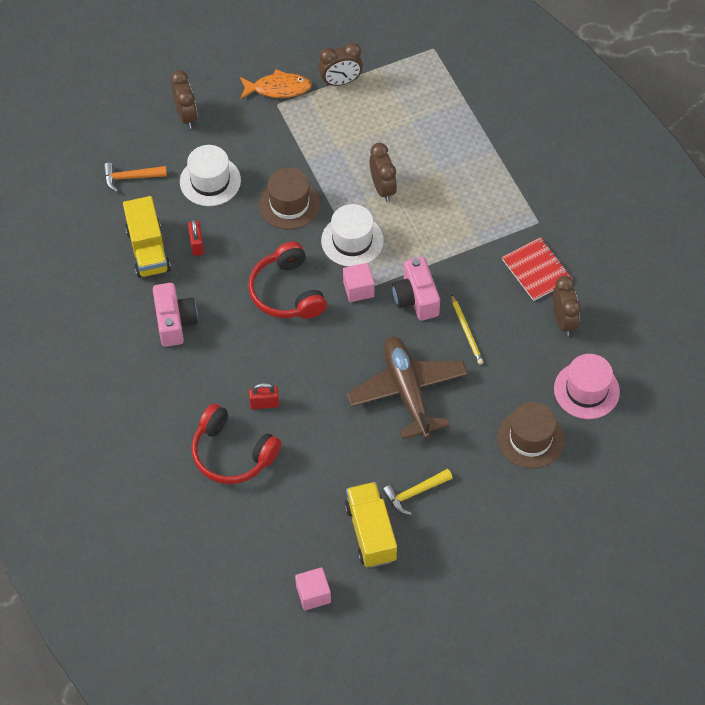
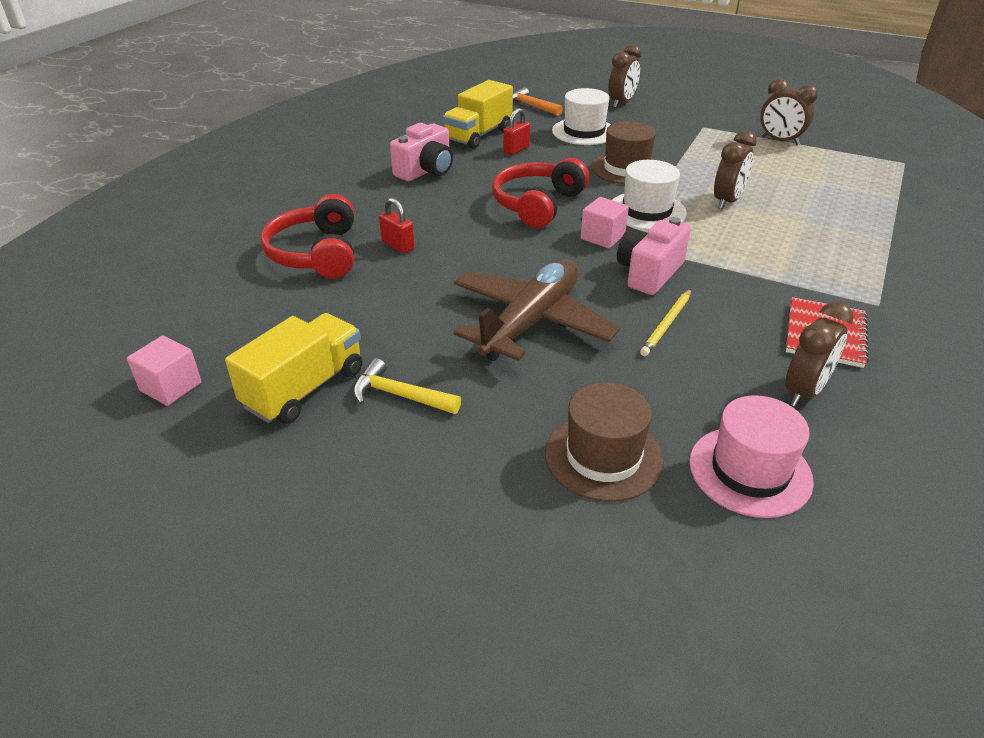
camera: 50 degrees right, 20 degrees down
orange fish [240,69,312,99] -> none

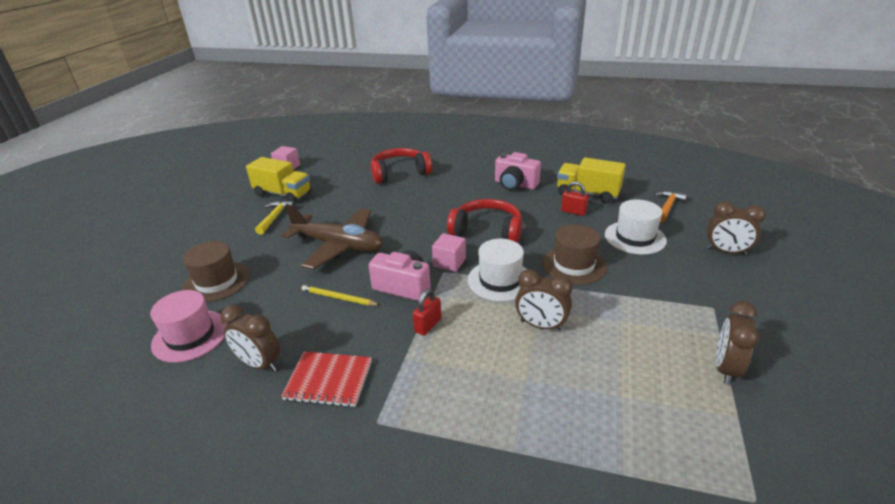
camera: 80 degrees right, 5 degrees down
red padlock [379,198,415,253] -> red padlock moved to [413,289,441,336]

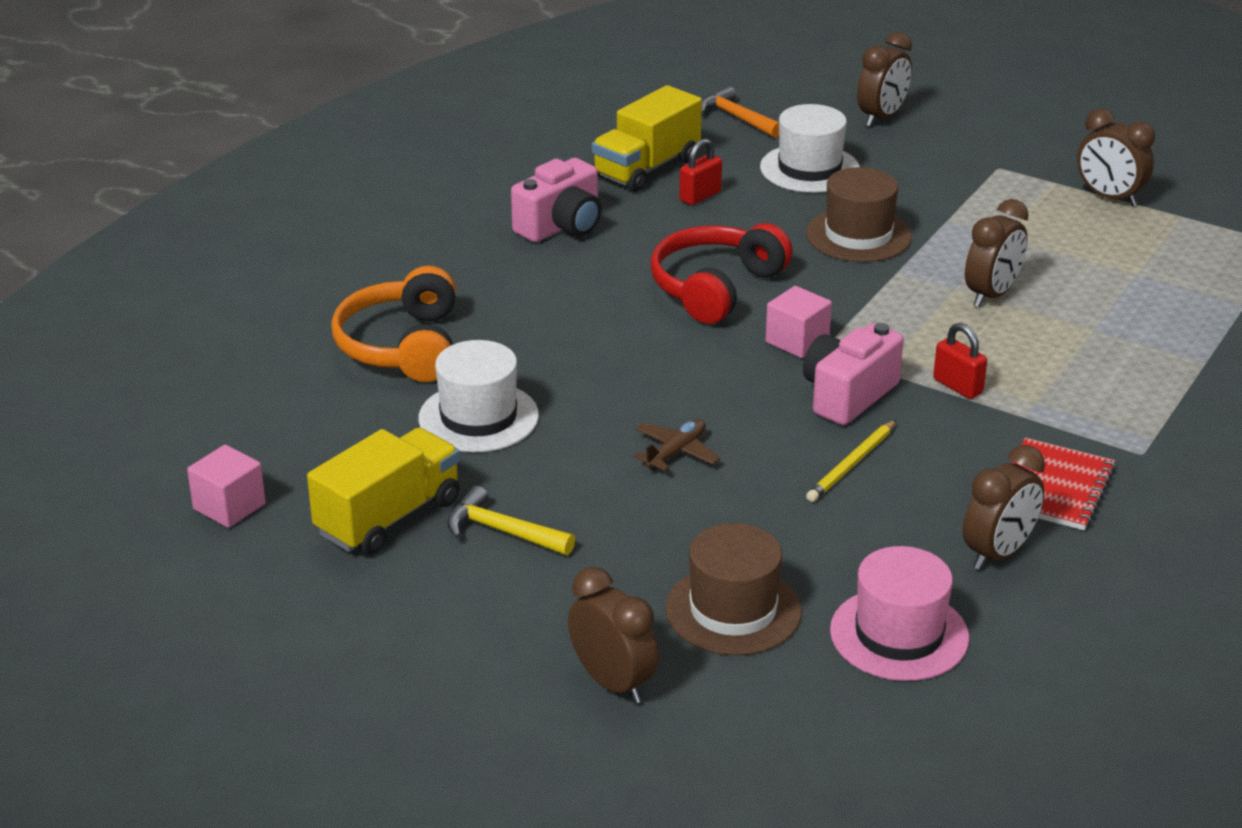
camera: 75 degrees left, 0 degrees up
brown plane [281,204,383,270] -> brown plane [634,419,720,471], size x0.42
red headphones [371,148,432,184] -> orange headphones [331,266,456,382]
white hat [468,239,527,301] -> white hat moved to [418,340,539,452]
none -> brown clock [568,567,659,704]

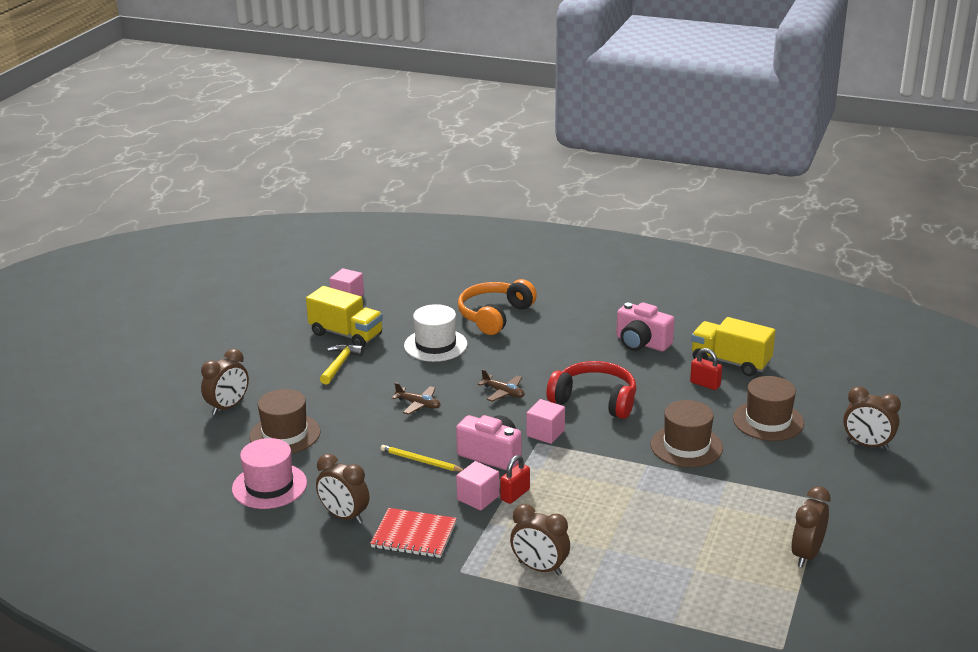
camera: 80 degrees right, 5 degrees down
orange headphones [331,266,456,382] -> orange headphones turned 45 degrees counterclockwise [458,279,537,335]
orange hammer [702,86,779,138] -> none
white hat [760,104,860,193] -> brown hat [733,376,804,441]
brown clock [965,199,1029,307] -> brown clock moved to [510,504,570,576]
none -> pink cube [456,461,499,511]
none -> brown plane [478,369,525,402]

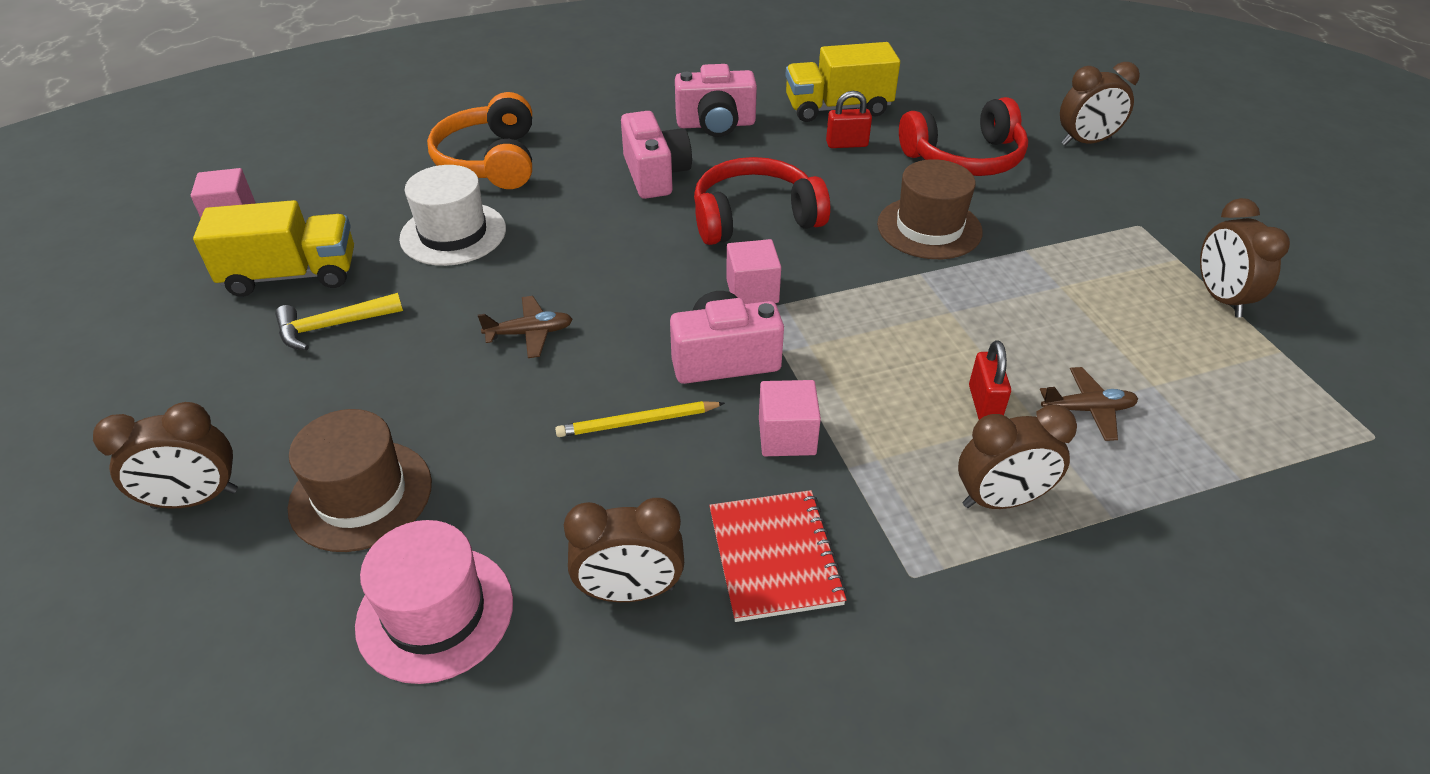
camera: 40 degrees left, 15 degrees up
brown clock [201,349,249,415] -> brown clock turned 75 degrees clockwise [93,402,238,509]
yellow hammer [320,344,364,385] -> yellow hammer turned 90 degrees counterclockwise [275,293,403,350]
red notebook [370,508,457,558] -> red notebook turned 75 degrees counterclockwise [709,490,847,622]
brown plane [478,369,525,402] -> brown plane moved to [1040,367,1138,441]
red padlock [500,455,530,504] -> red padlock moved to [969,340,1011,420]
brown hat [733,376,804,441] -> red headphones [899,97,1028,176]
none -> pink camera [621,111,692,199]

